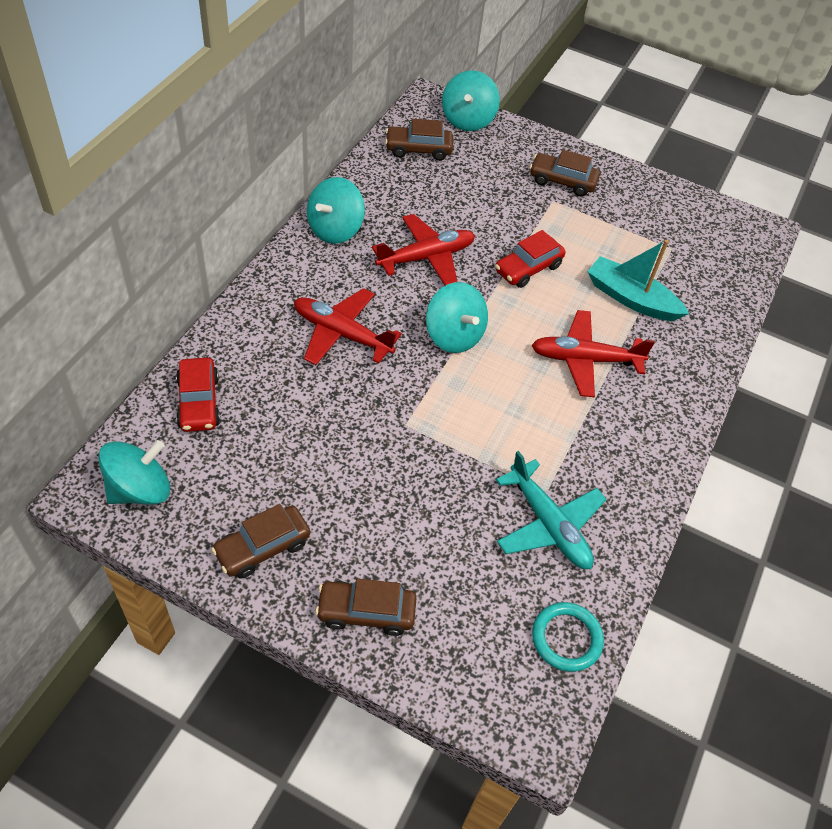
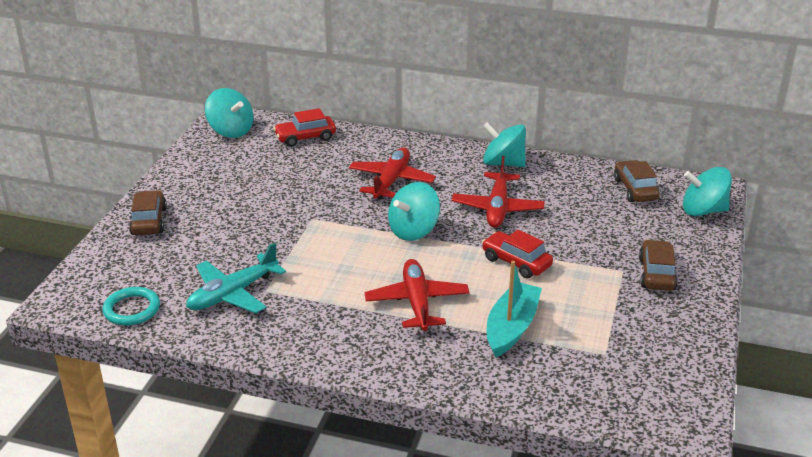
camera: 85 degrees right, 20 degrees down
brown car [211,504,310,579] -> none
red plane [372,214,475,286] -> red plane turned 45 degrees clockwise [452,156,545,228]

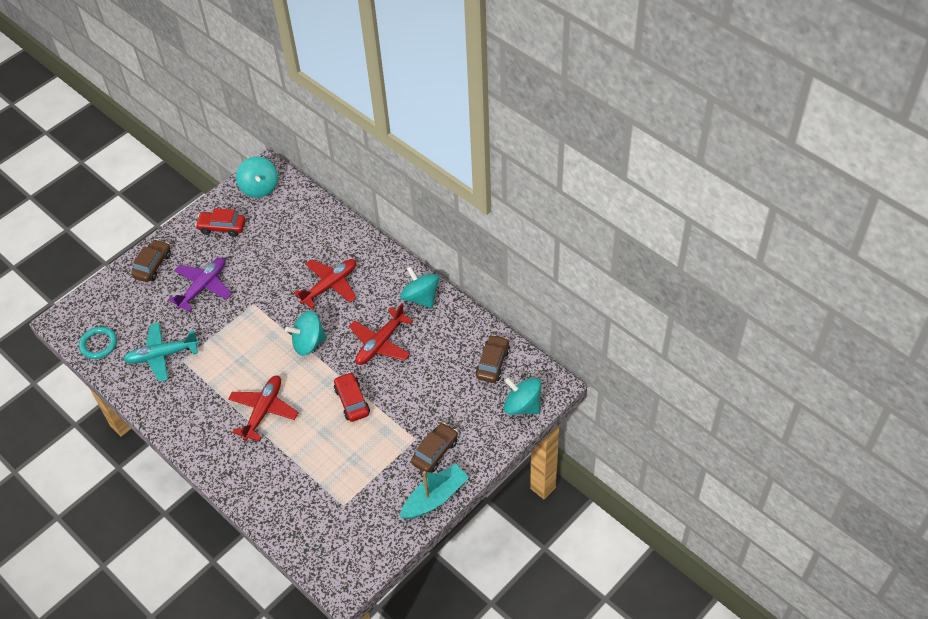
camera: 30 degrees right, 20 degrees up
red car [273,108,336,147] -> red car moved to [195,208,246,237]
turquoise boat [487,261,542,358] -> turquoise boat moved to [400,464,469,519]
none -> purple plane [168,257,232,312]

